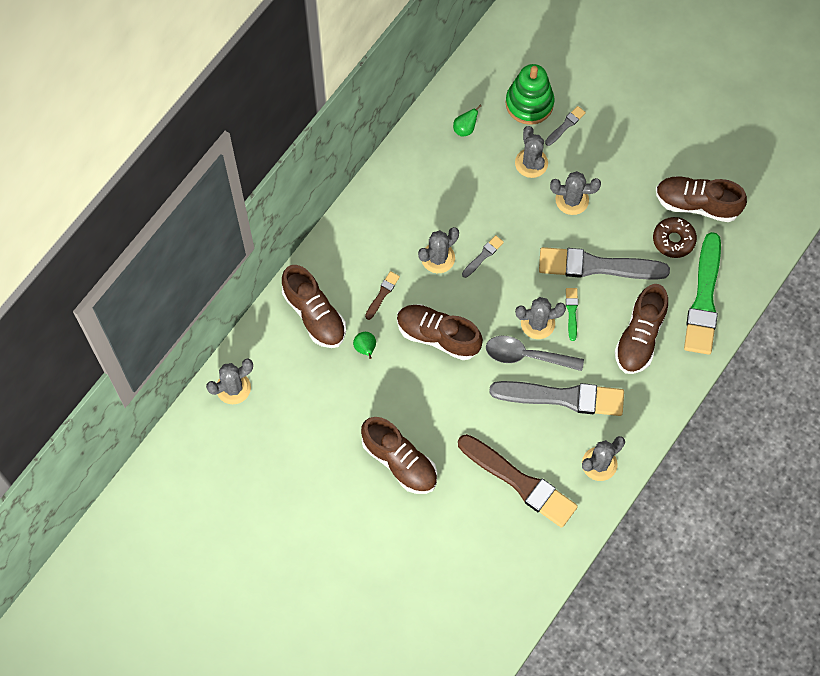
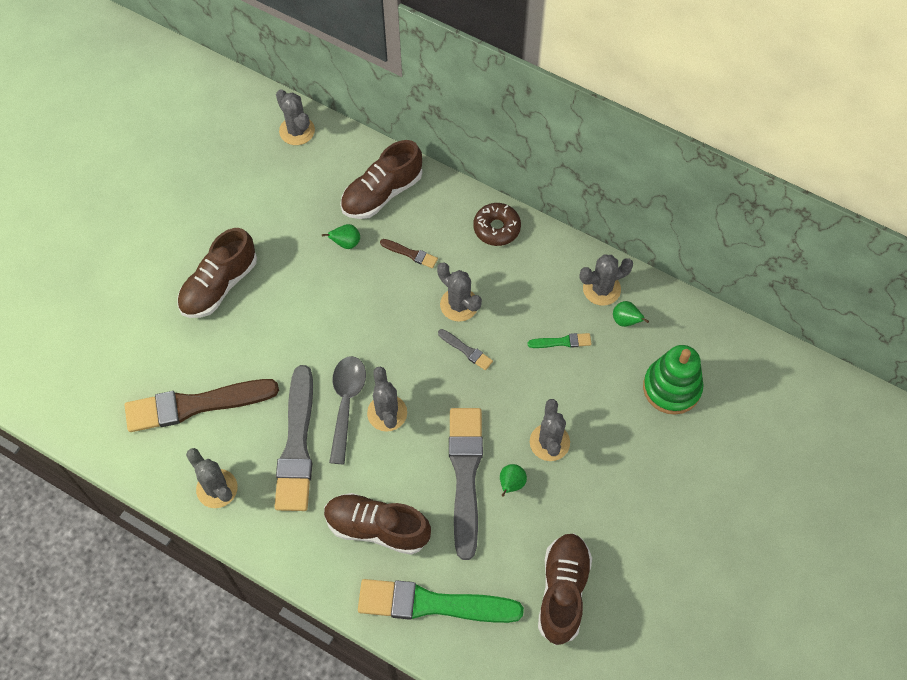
camera: 85 degrees right, 5 degrees down
brown shoe [397,304,483,360] -> none
brown brush [458,434,578,528] -> brown brush turned 45 degrees clockwise [124,379,279,432]
grey cactus [515,126,548,178] -> grey cactus moved to [580,254,633,306]
grey brush [545,106,586,146] -> none
green brush [566,288,578,341] -> green brush moved to [528,333,592,348]
brown donut [653,217,697,258] -> brown donut moved to [473,203,521,246]
none -> green pear [500,464,527,497]

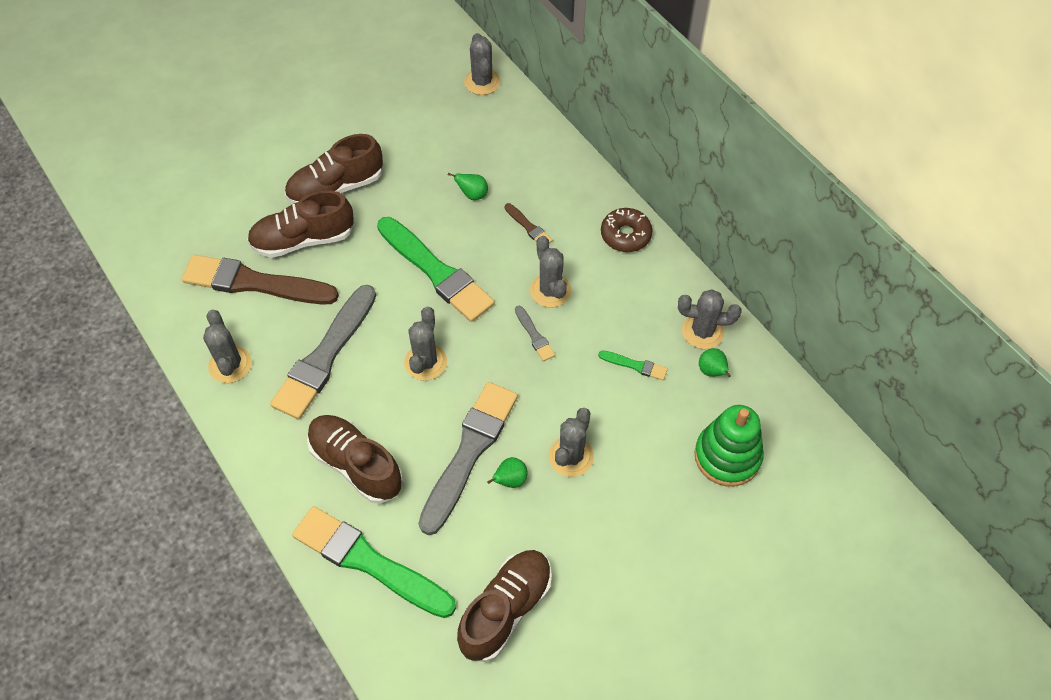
camera: 25 degrees right, 5 degrees down
grey spoon [329,356,366,464] -> none
brown shoe [340,140,422,219] -> brown shoe moved to [247,190,354,258]
none -> green brush [377,217,495,322]

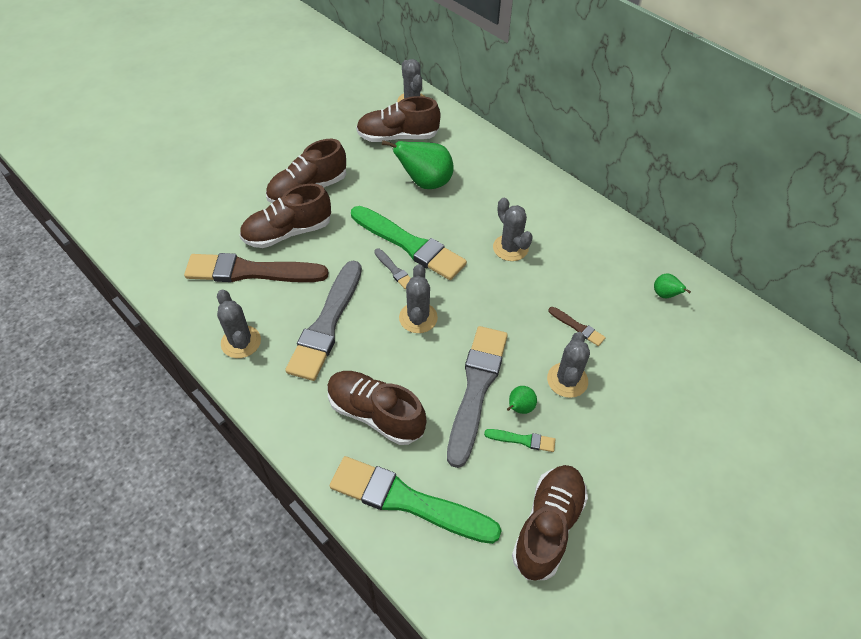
camera: 10 degrees left, 5 degrees down
green pear [448,173,488,200] -> green pear [382,140,454,189], size x2.07
brown brush [505,203,552,243] -> brown brush moved to [548,307,606,346]
grey brush [515,306,555,361] -> grey brush moved to [374,249,410,289]
green brush [598,350,668,380] -> green brush moved to [484,429,556,452]
brown donut [601,208,652,252] -> none
grey cactus [678,289,741,349] -> none
green stacking toy [694,405,764,486] -> none
none -> brown shoe [356,96,441,142]

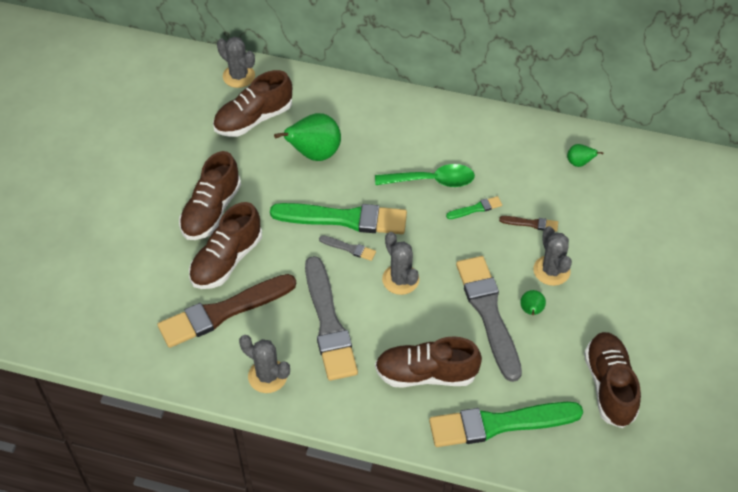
camera: 30 degrees left, 0 degrees up
green brush [484,429,556,452] -> green brush moved to [446,196,502,219]
grey cactus [493,198,533,261] -> green spoon [375,164,475,187]

